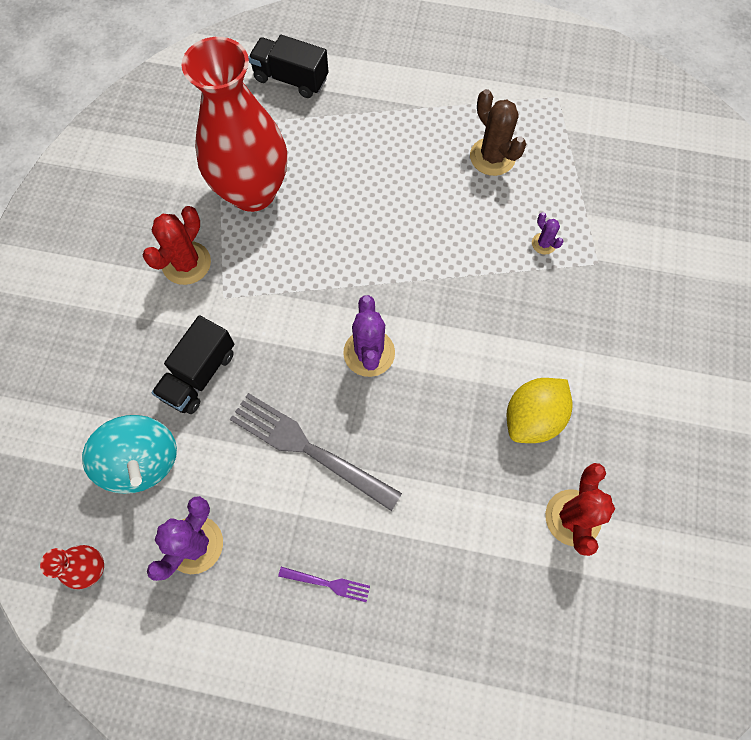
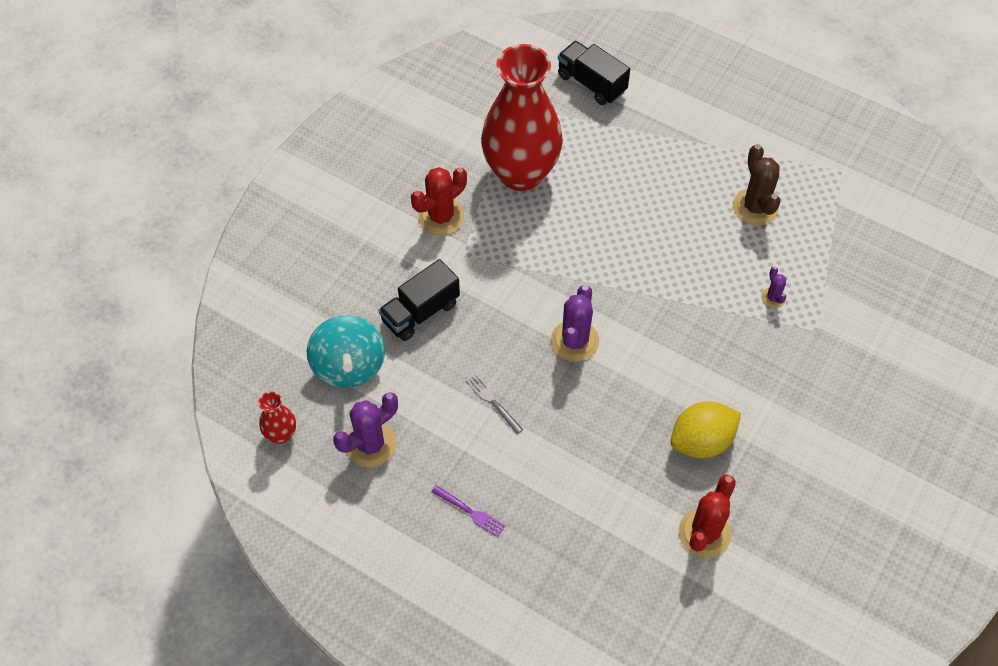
camera: 20 degrees right, 10 degrees down
grey fork [230,393,402,511] -> grey fork [466,373,523,434], size x0.46

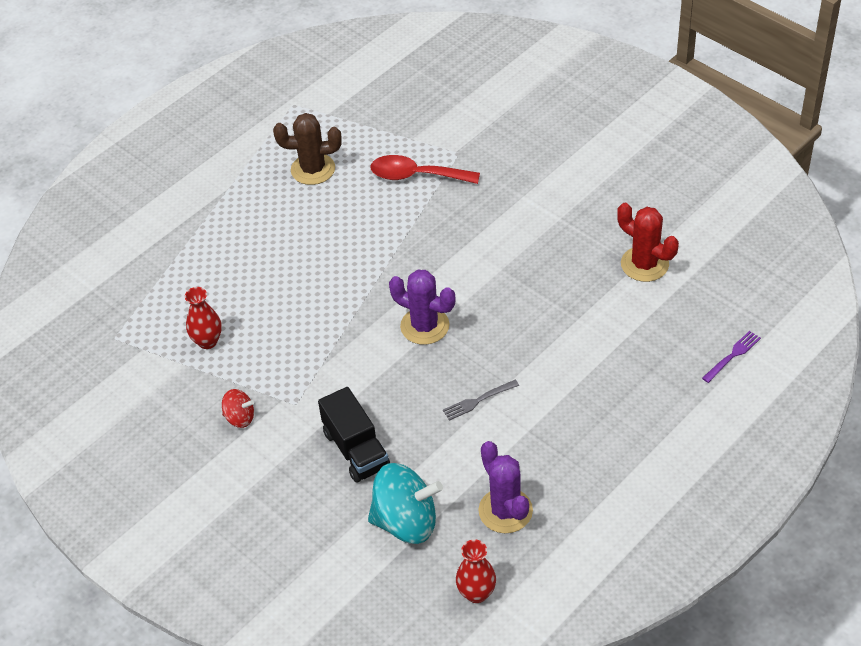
camera: 75 degrees left, 10 degrees down
red cactus [411,167,467,235] -> red spinning top [222,389,254,428]
purple fork [431,485,506,537] -> purple fork moved to [702,331,761,383]
red vase [481,44,563,191] -> red vase [185,287,222,349], size x0.41
black truck [558,41,630,105] -> none
yellow lemon [670,401,741,458] -> none
purple cactus [761,267,786,308] -> red spoon [371,155,480,184]

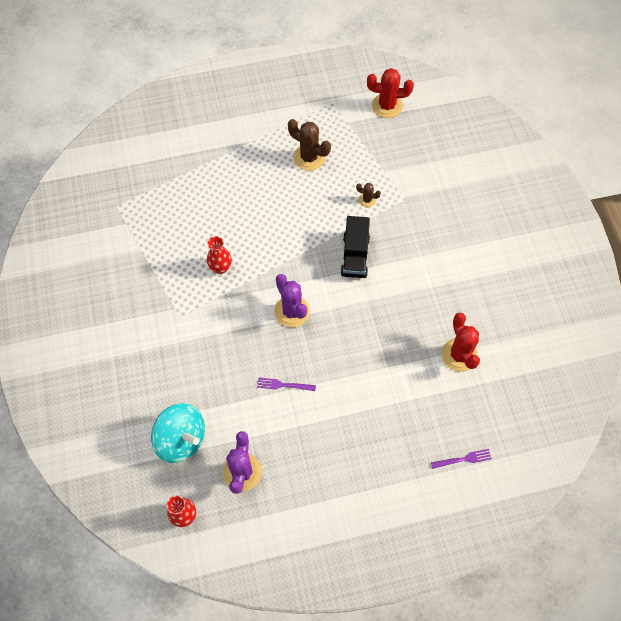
camera: 30 degrees right, 15 degrees up
red vase [185,287,222,349] -> red vase moved to [207,236,232,274]
red spinning top [222,389,254,428] -> none
black truck [318,387,390,483] -> black truck moved to [340,216,370,278]
red spoon [371,155,480,184] -> brown cactus [356,183,381,207]
grey fork [443,380,519,421] -> purple fork [257,377,316,391]
none -> red cactus [367,68,414,118]

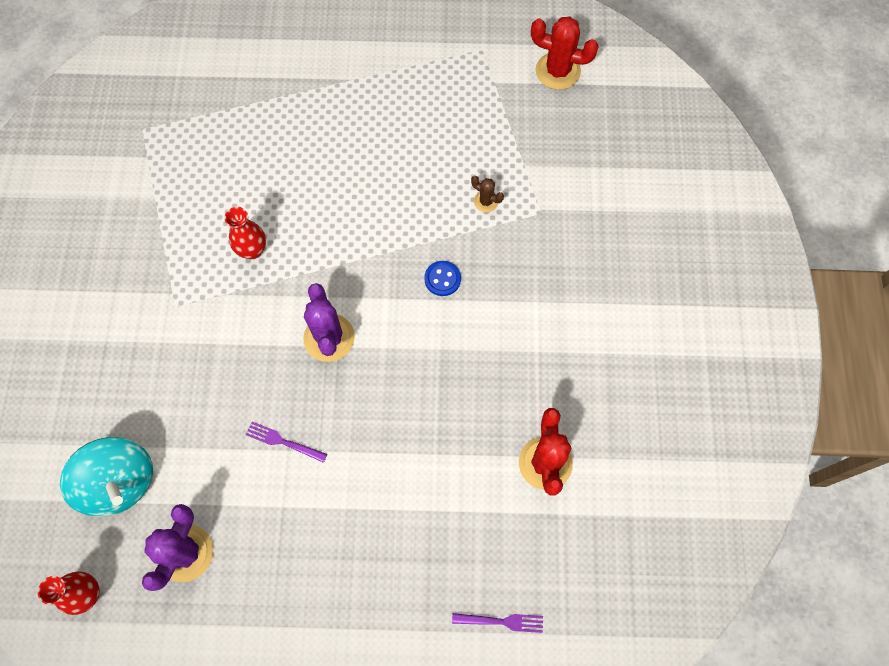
camera: 15 degrees right, 5 degrees up
brown cactus [288,119,331,171] -> none
black truck [340,216,370,278] -> blue button [424,261,461,296]

